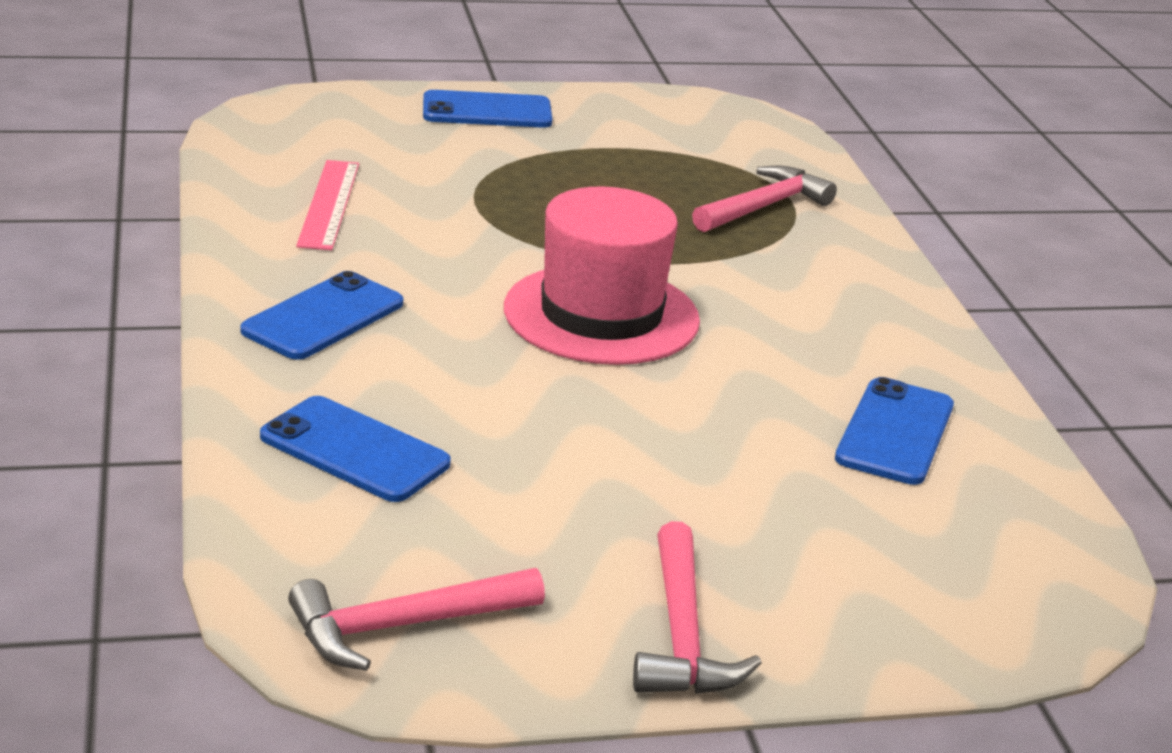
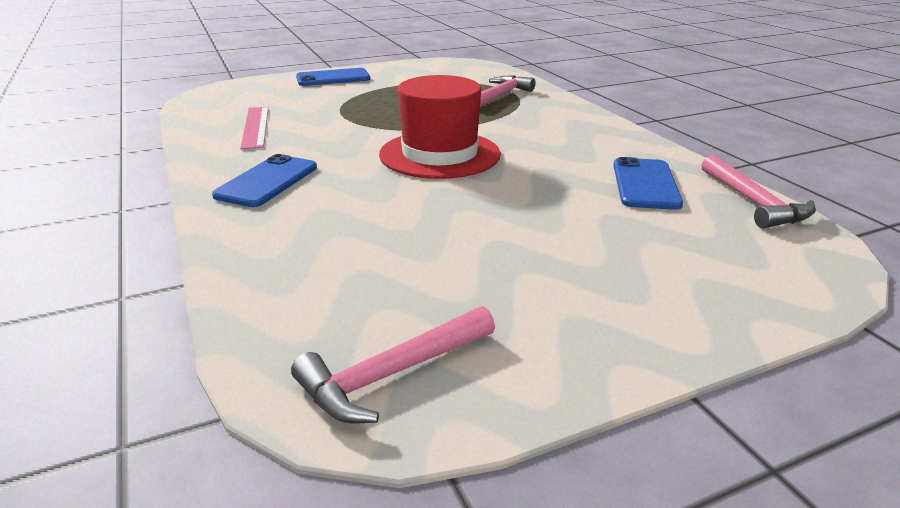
camera: 10 degrees left, 0 degrees up
blue phone [260,396,451,502] -> none
pink hat [504,186,700,365] -> red hat [379,75,501,179]
pink hammer [633,521,762,694] -> pink hammer moved to [701,155,816,229]

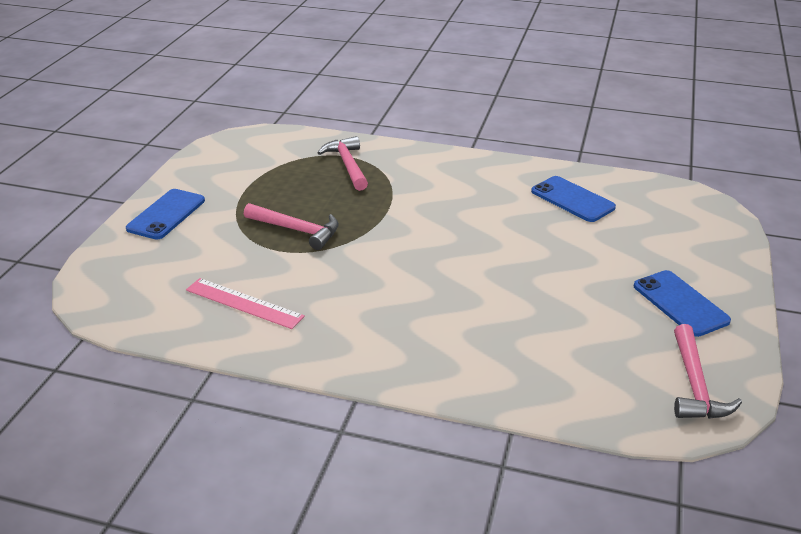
camera: 50 degrees left, 5 degrees up
blue phone [212,154,317,207] -> blue phone moved to [634,270,731,337]
red hat [379,75,501,179] -> none
pink hammer [701,155,816,229] -> pink hammer moved to [244,203,339,250]

